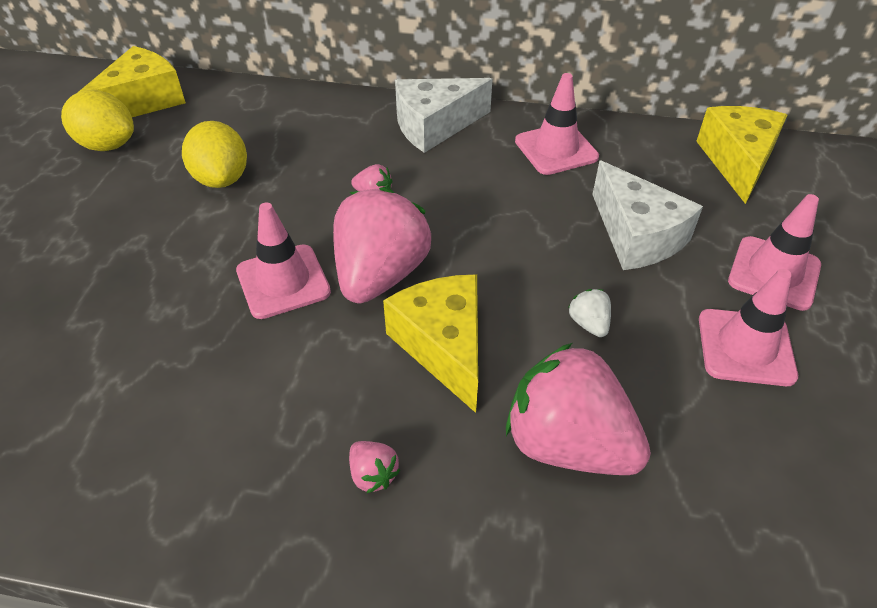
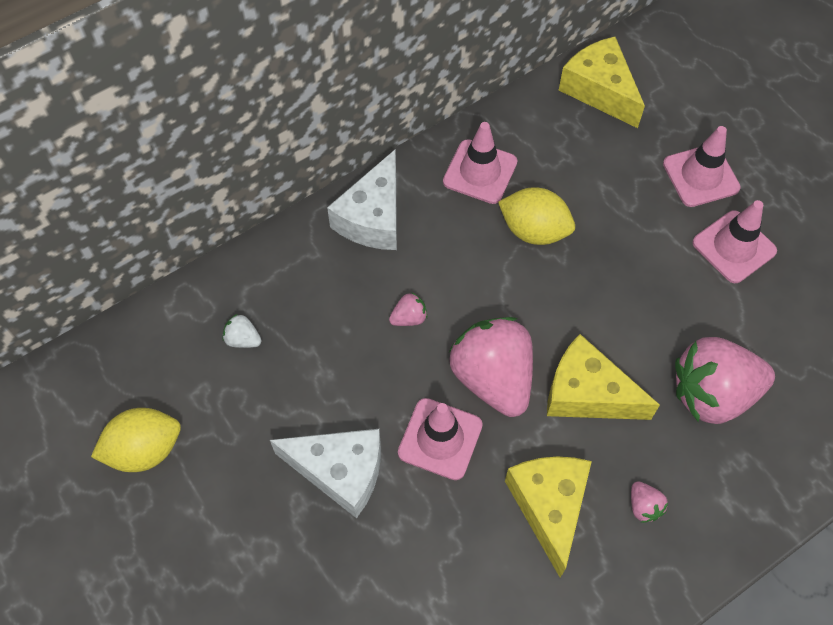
camera: 45 degrees left, 15 degrees up
yellow cheese [77,46,186,117] -> yellow cheese moved to [505,456,592,577]
yellow lemon [182,121,247,188] -> yellow lemon moved to [498,187,575,245]
pink strawberry [349,441,400,494] -> pink strawberry turned 60 degrees clockwise [631,481,668,523]
white strawberry [568,289,611,337] -> white strawberry moved to [223,314,261,348]
white cheese [592,161,703,270] -> white cheese moved to [270,429,381,518]

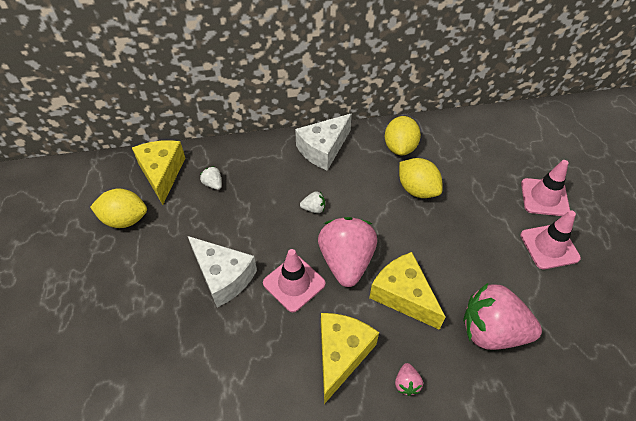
camera: 25 degrees right, 10 degrees down
pink strawberry [389,293,427,326] -> white strawberry [300,191,325,213]
pink traffic cone [443,122,517,204] -> yellow lemon [385,116,421,155]
yellow cheese [559,37,645,128] -> yellow cheese moved to [132,140,185,205]

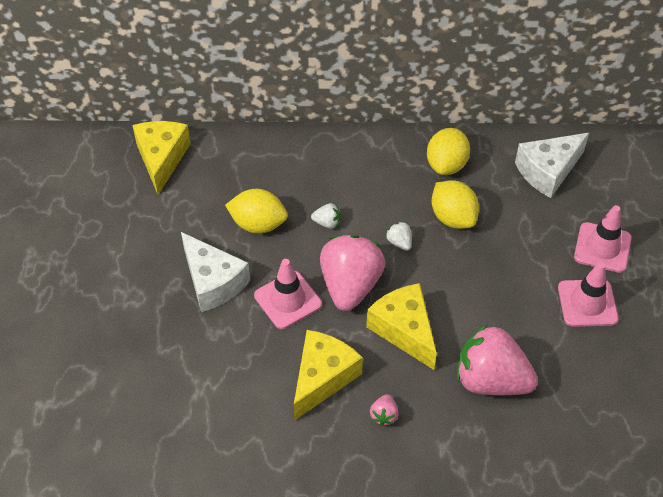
camera: 10 degrees right, 0 degrees up
yellow lemon [90,188,147,228] -> yellow lemon moved to [225,189,288,234]
white strawberry [200,166,222,190] -> white strawberry moved to [386,222,412,251]
white cheese [295,113,352,171] -> white cheese moved to [515,133,589,198]

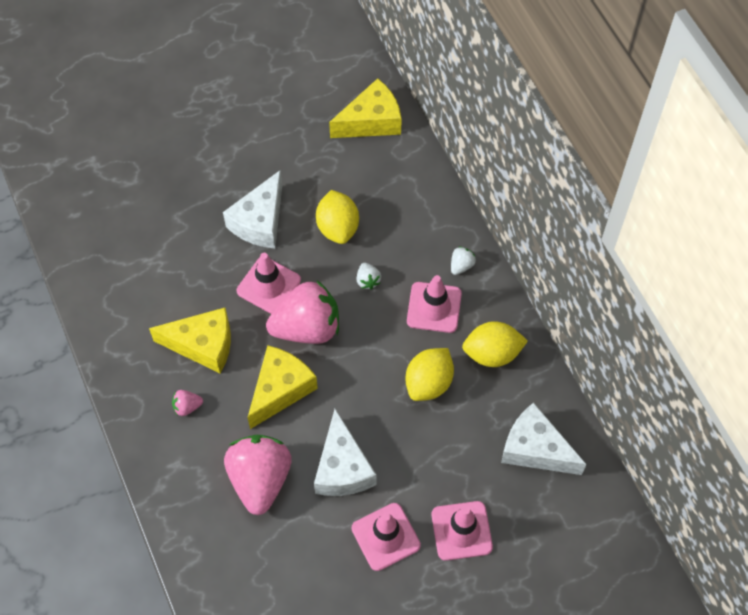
camera: 65 degrees right, 10 degrees up
white strawberry [386,222,412,251] -> white strawberry moved to [451,246,476,275]
none -> white cheese [314,409,376,496]
none -> pink traffic cone [407,275,462,333]

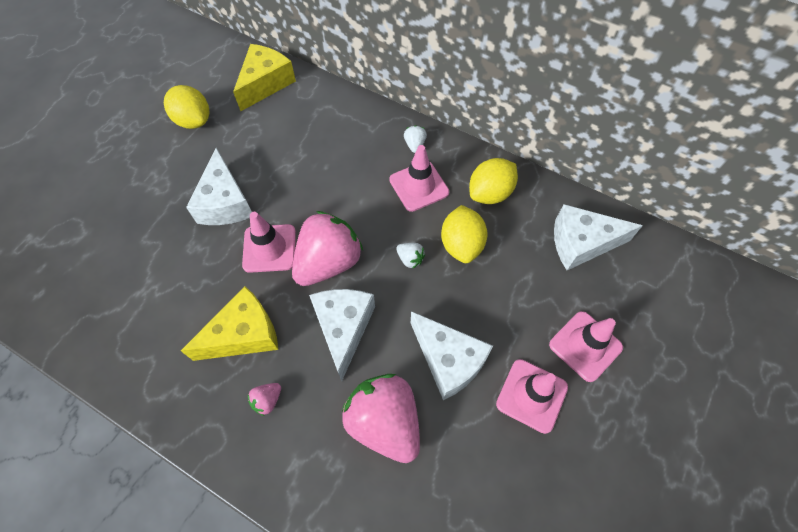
camera: 35 degrees left, 0 degrees up
yellow cheese [247,345,318,429] -> white cheese [309,289,375,381]
yellow lemon [316,190,359,244] -> yellow lemon moved to [164,85,209,129]
white strawberry [357,263,381,290] -> white strawberry moved to [396,243,425,269]

